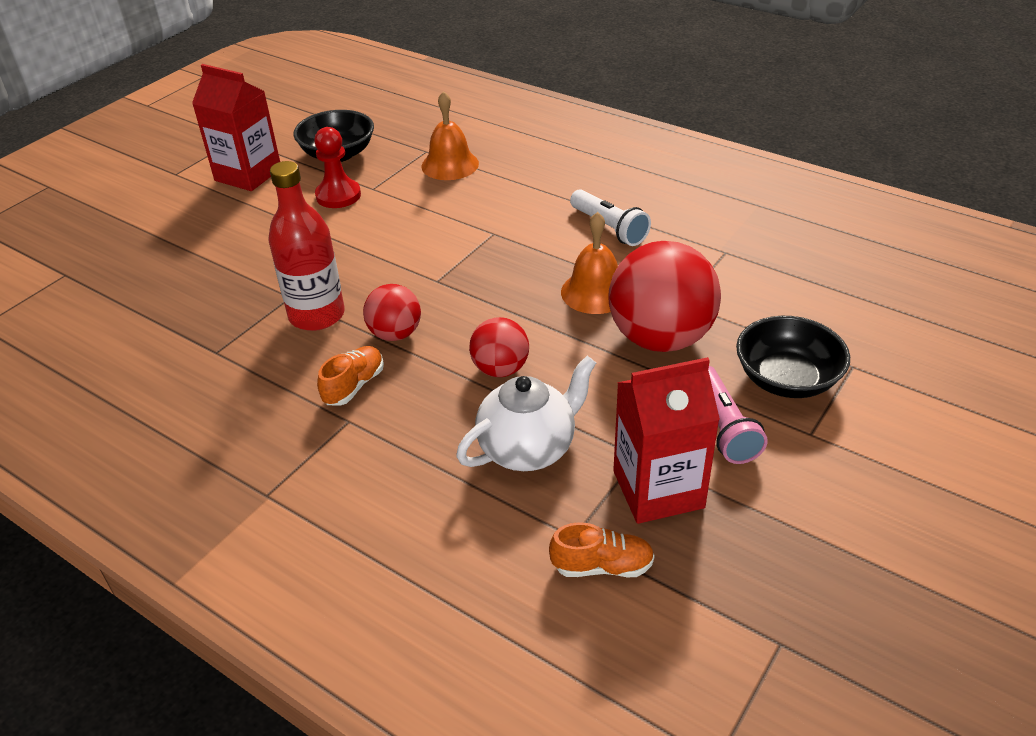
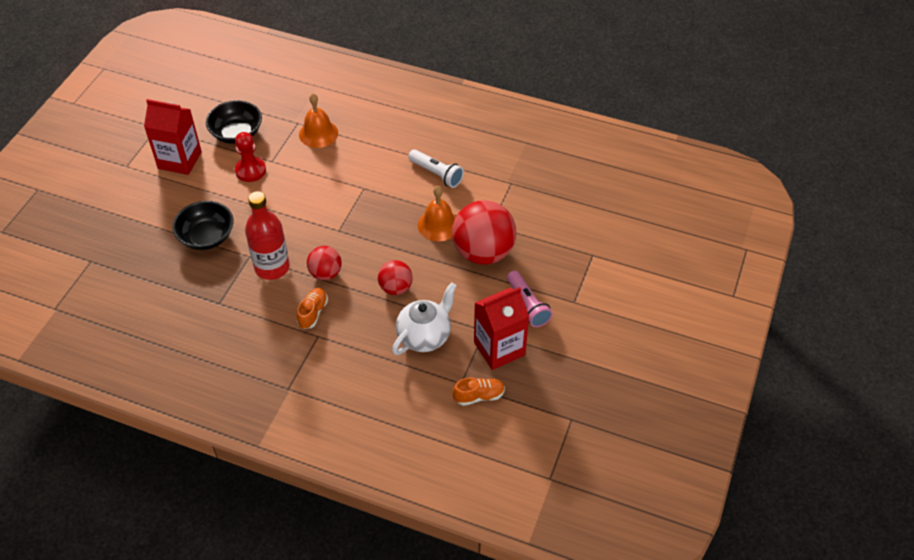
camera: 15 degrees left, 10 degrees up
black bowl [736,316,850,398] -> black bowl moved to [172,201,234,250]

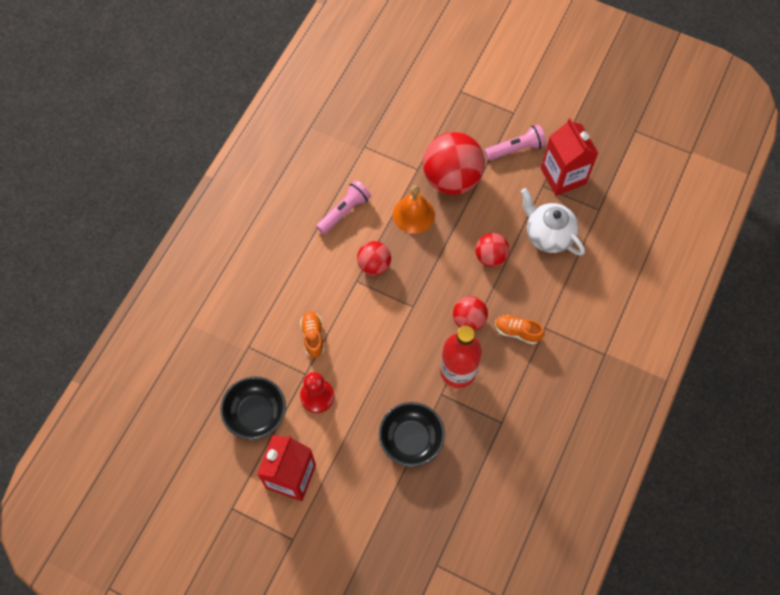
camera: 85 degrees left, 15 degrees up
orange bell [299,93,338,148] -> none
white flashlight [408,149,464,188] -> pink flashlight [316,180,371,234]
orange shoe [453,378,505,406] -> orange shoe moved to [300,311,324,358]
none -> red ball [357,241,391,275]

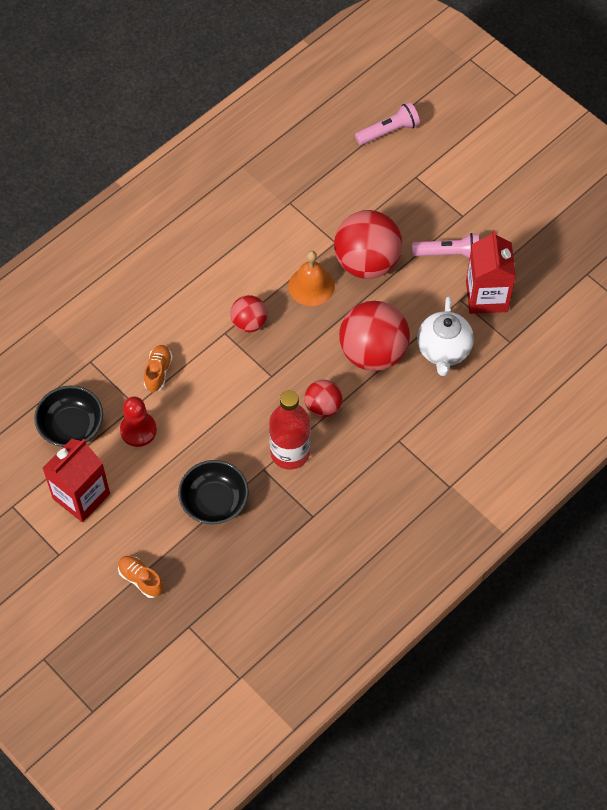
camera: 20 degrees right, 5 degrees down
pink flashlight [316,180,371,234] -> pink flashlight moved to [355,102,420,145]
red ball [475,233,510,267] -> red ball [339,301,410,371], size x1.87
orange shoe [495,315,545,345] -> orange shoe moved to [118,556,163,598]
white teapot [521,188,585,255] -> white teapot turned 150 degrees counterclockwise [417,296,474,376]

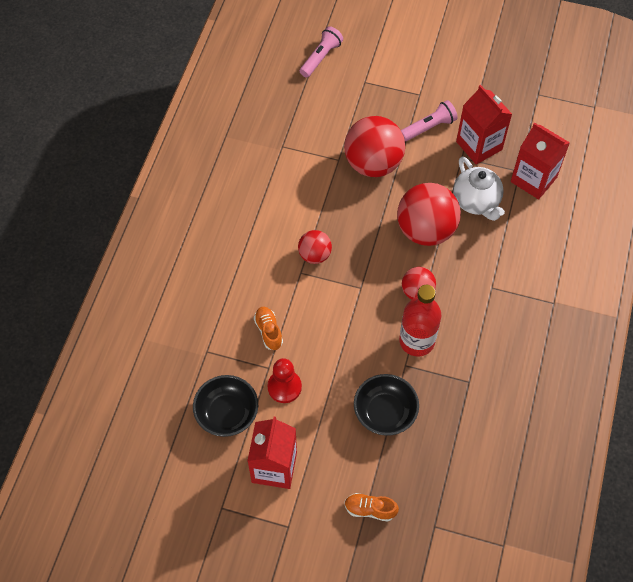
camera: 30 degrees left, 0 degrees up
orange bell [288,251,335,306] -> none
none -> red carton [511,123,570,199]

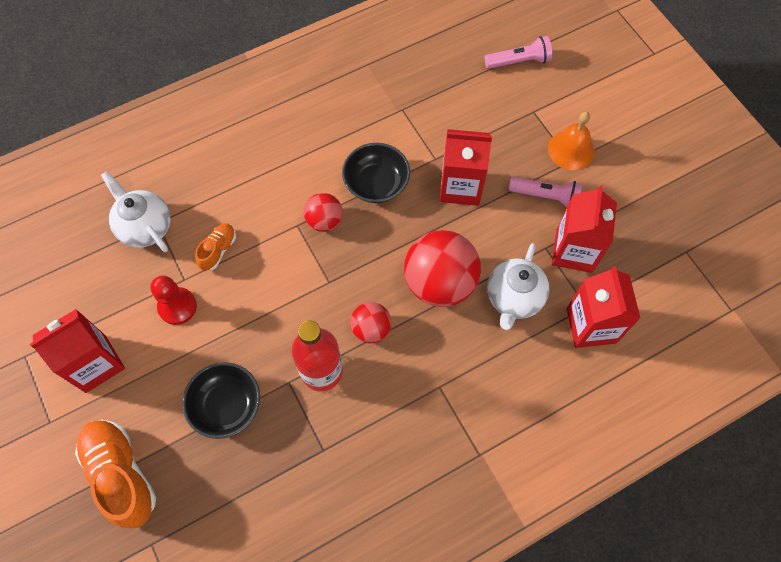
camera: 45 degrees right, 5 degrees up
black bowl [193,375,258,437] -> black bowl moved to [342,143,410,203]
red ball [344,116,405,177] -> red carton [440,129,492,206]
orange shoe [345,493,399,521] -> orange shoe [75,419,156,528], size x1.90
none -> white teapot [101,171,170,252]
none -> orange bell [548,112,595,170]

